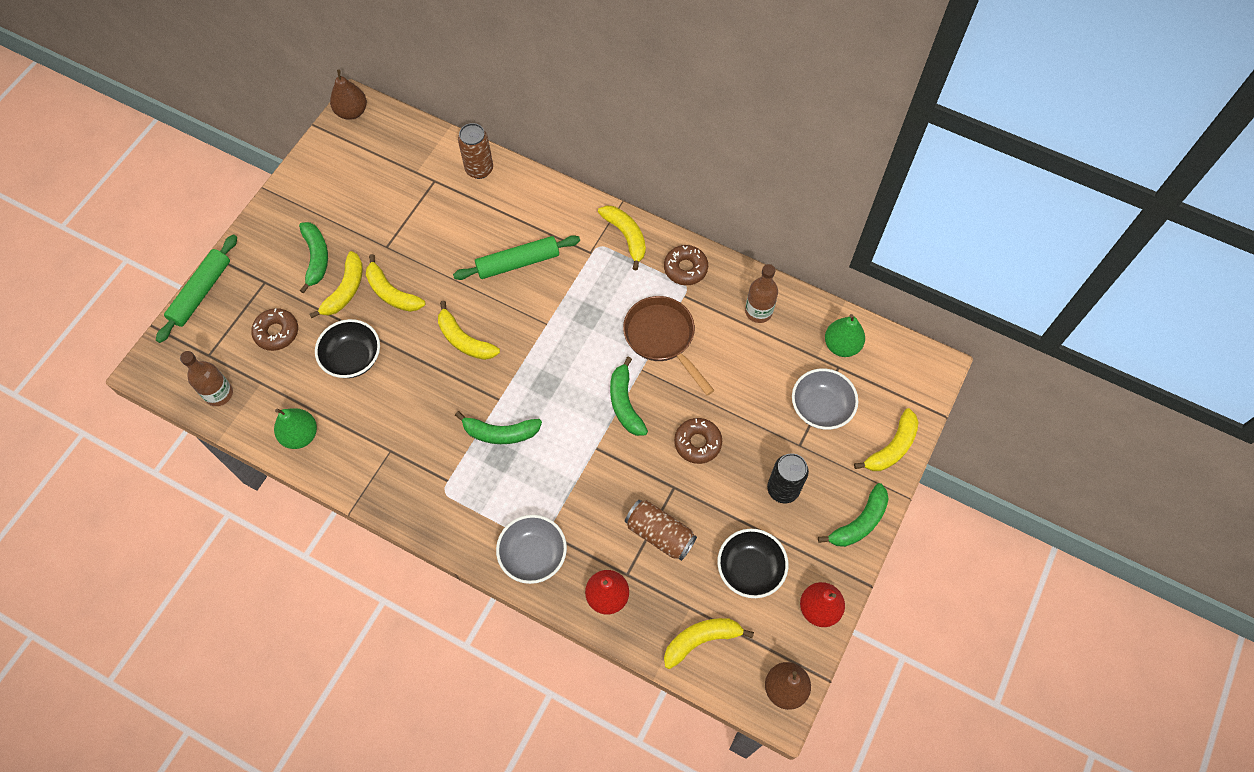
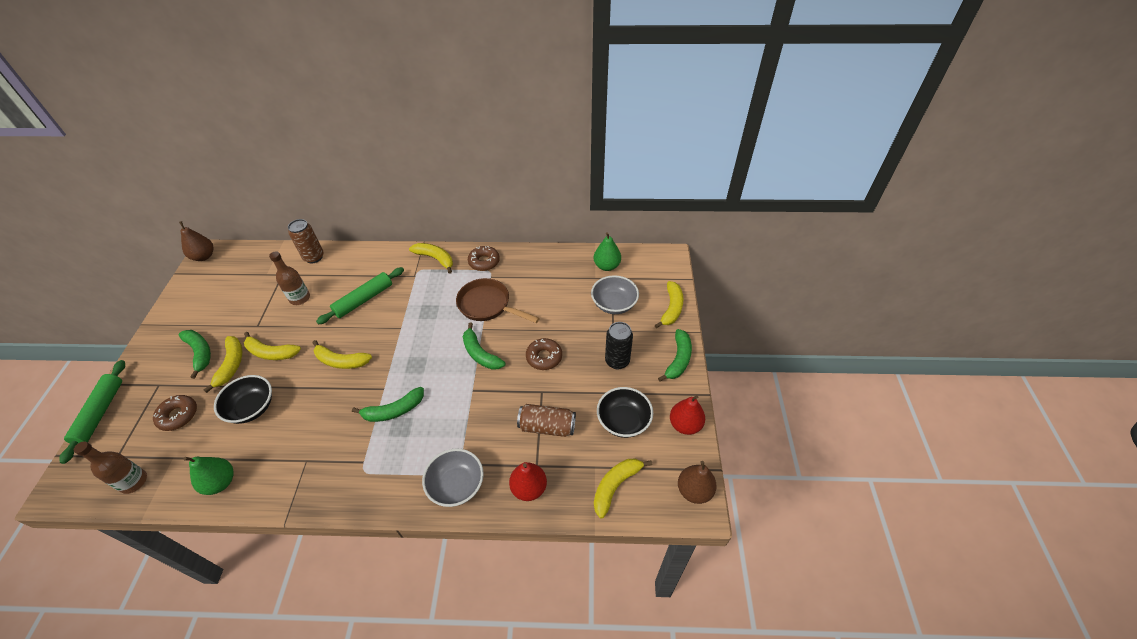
camera: 25 degrees left, 15 degrees down
brown bottle [745,264,778,323] -> brown bottle moved to [269,251,310,305]

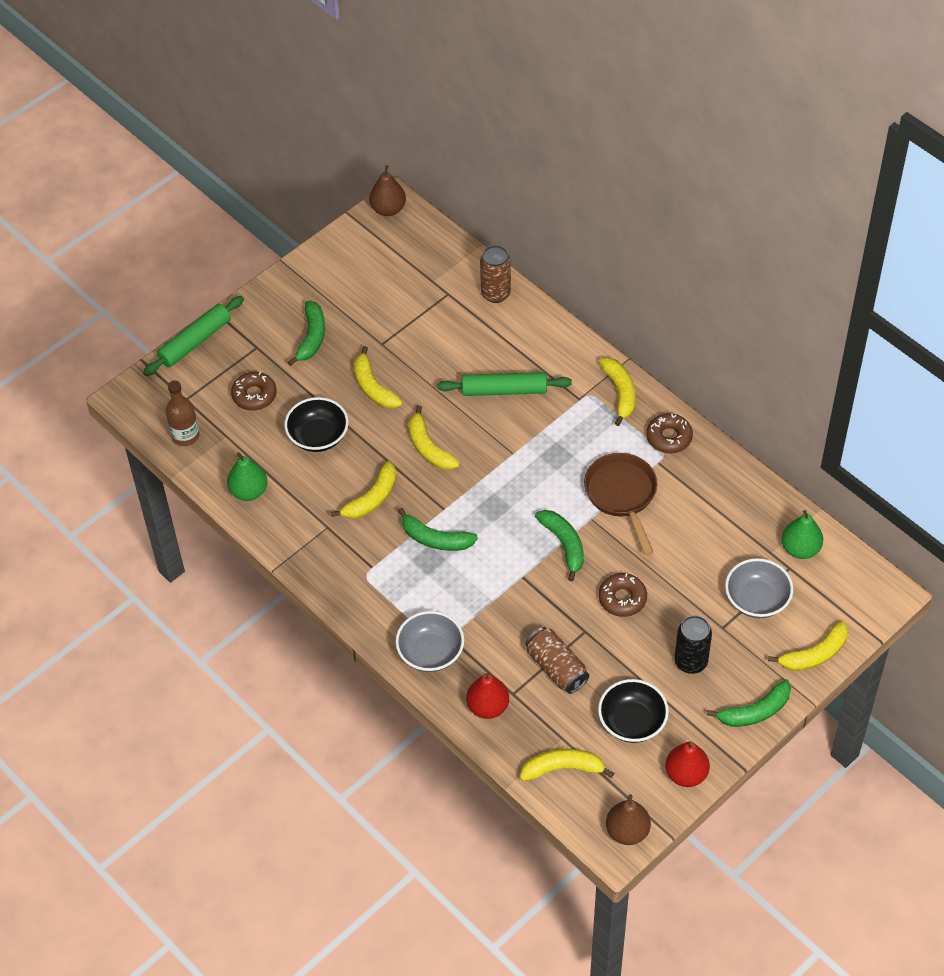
camera: 45 degrees right, 5 degrees up
yellow banana [204,336,242,393] -> yellow banana moved to [330,461,396,519]
brown bottle [269,251,310,305] -> none
green banana [463,323,506,370] -> green banana turned 150 degrees clockwise [535,510,584,581]

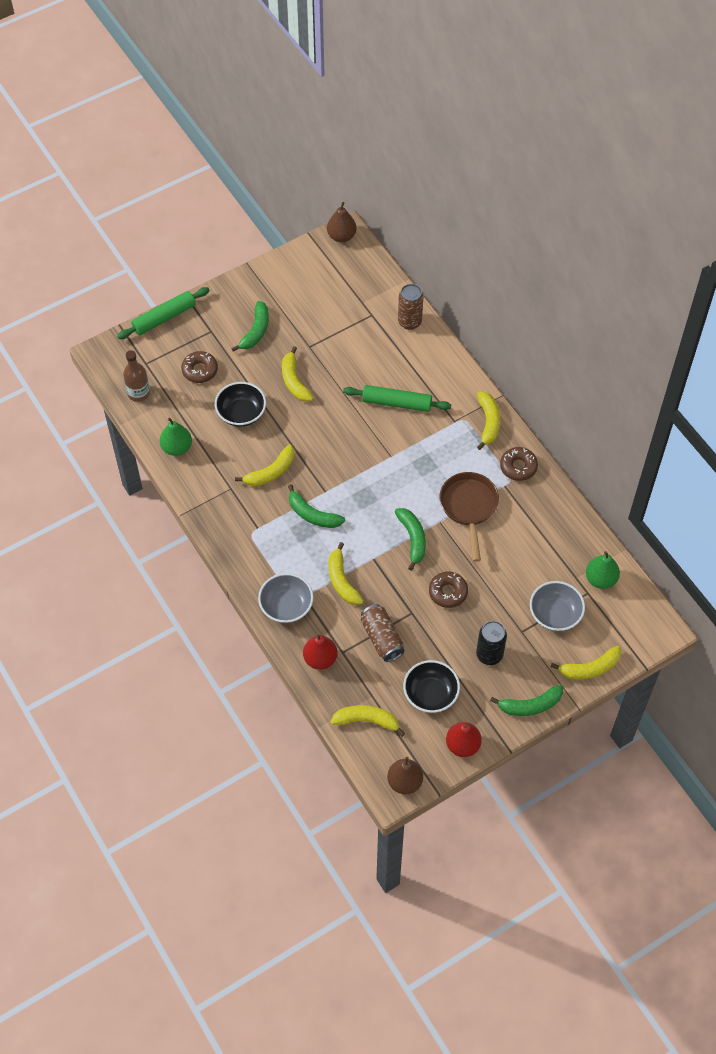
camera: 10 degrees right, 5 degrees up
yellow banana [408,405,460,470] -> yellow banana moved to [328,542,364,605]

